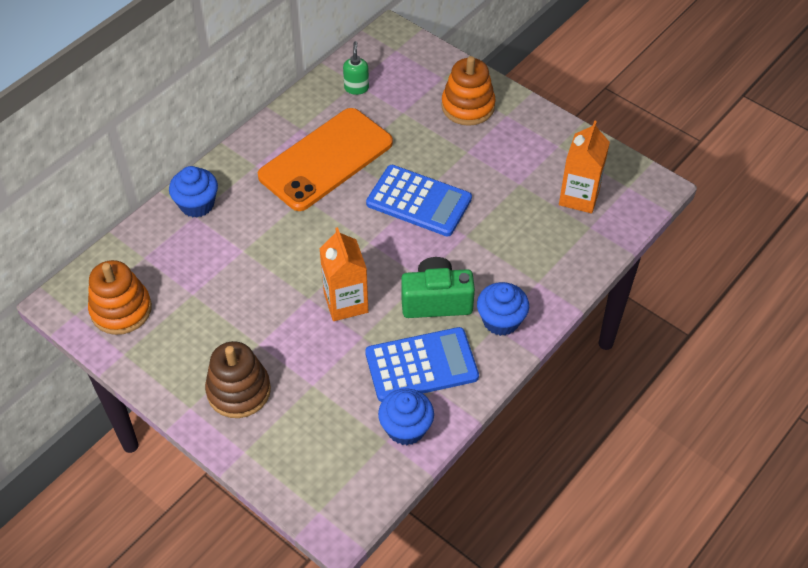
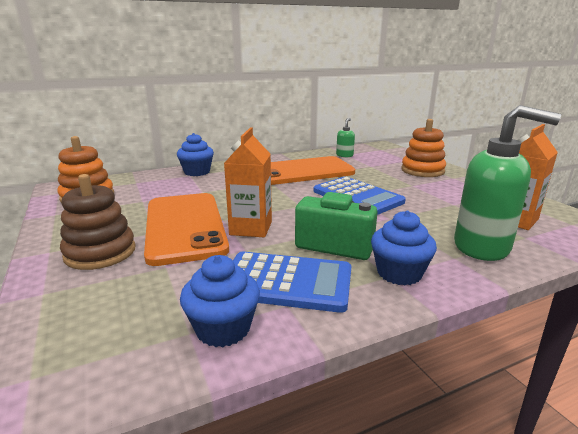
camera: 25 degrees right, 30 degrees down
none -> orange phone [144,193,229,266]
none -> green soap dispenser [454,105,561,261]

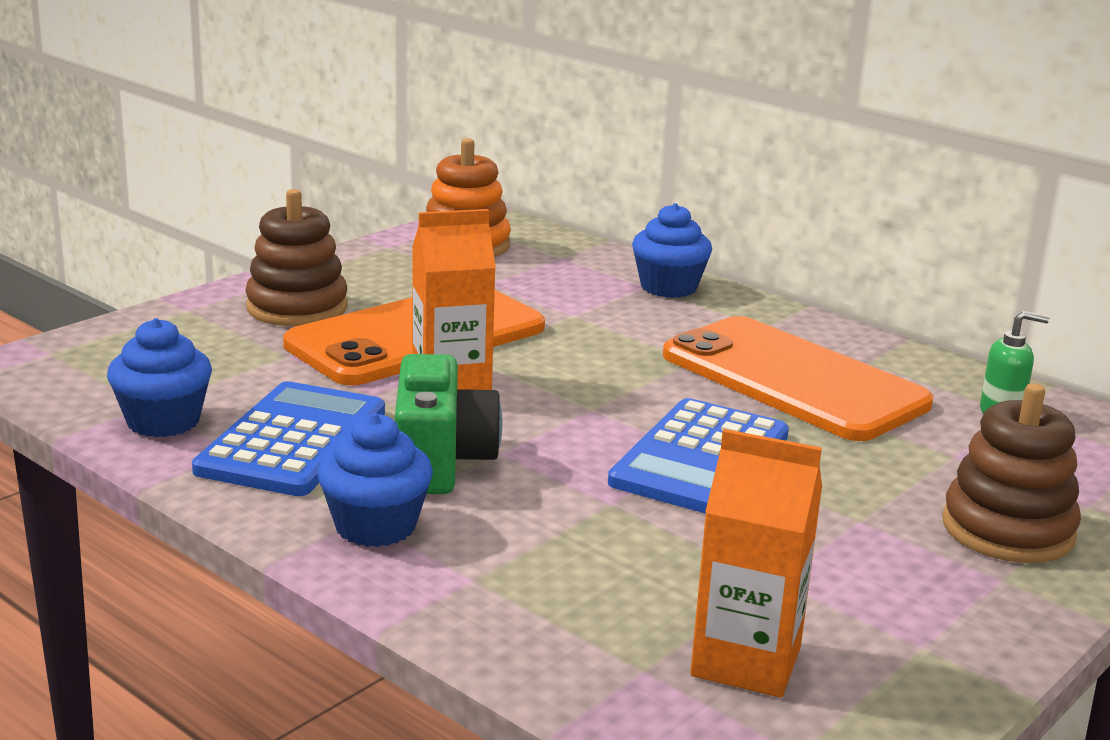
camera: 65 degrees right, 0 degrees up
blue calculator [233,252,351,313] -> blue calculator turned 150 degrees counterclockwise [192,381,385,496]
orange stacking toy [401,119,446,177] -> brown stacking toy [942,383,1081,563]
green soap dispenser [454,105,561,261] -> none

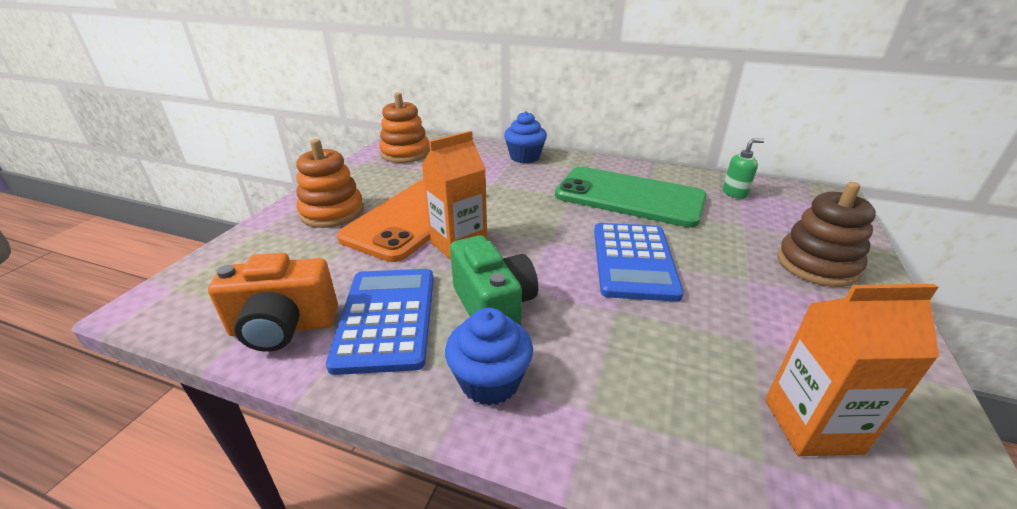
camera: 20 degrees left, 10 degrees up
blue cupcake [107,318,212,437] -> orange camera [208,253,338,352]
brown stacking toy [245,189,348,326] -> orange stacking toy [296,139,364,228]
orange phone [663,316,933,441] -> green phone [555,167,707,228]

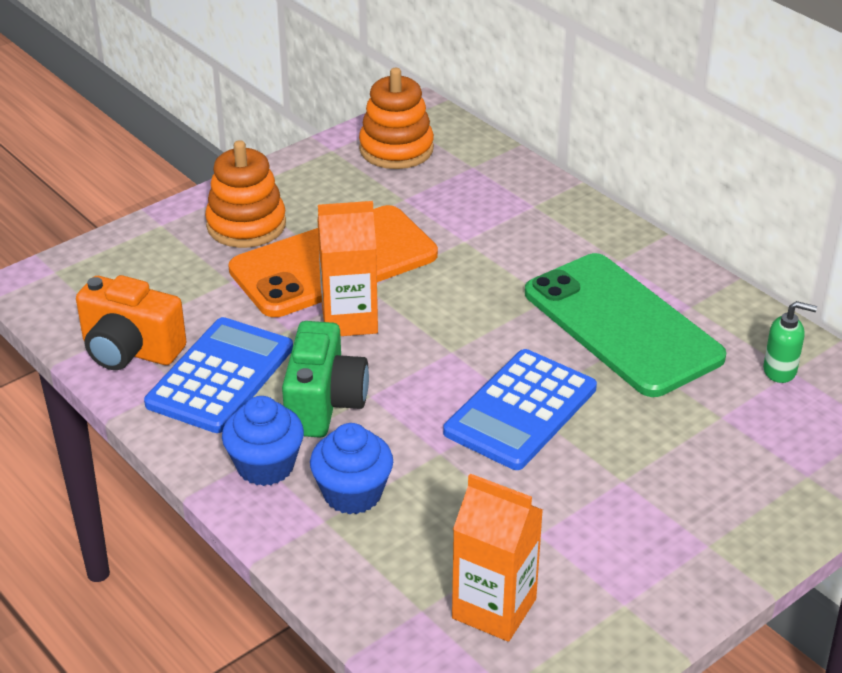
camera: 30 degrees right, 5 degrees up
blue cupcake [504,111,547,163] -> blue cupcake moved to [310,423,393,514]
brown stacking toy [777,182,876,287] -> none

